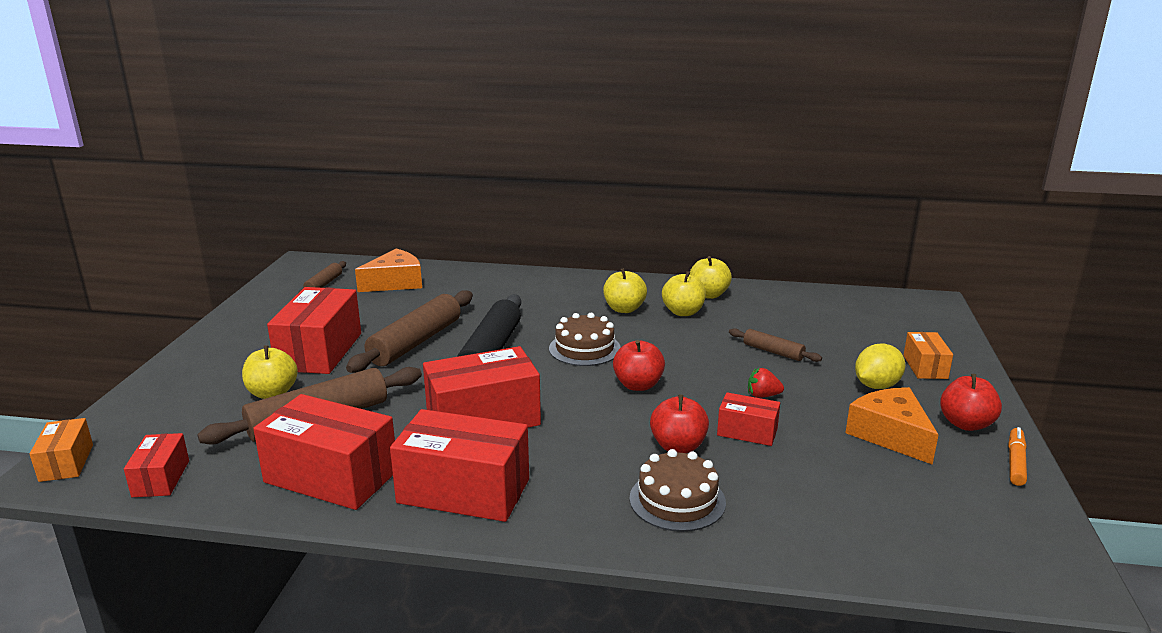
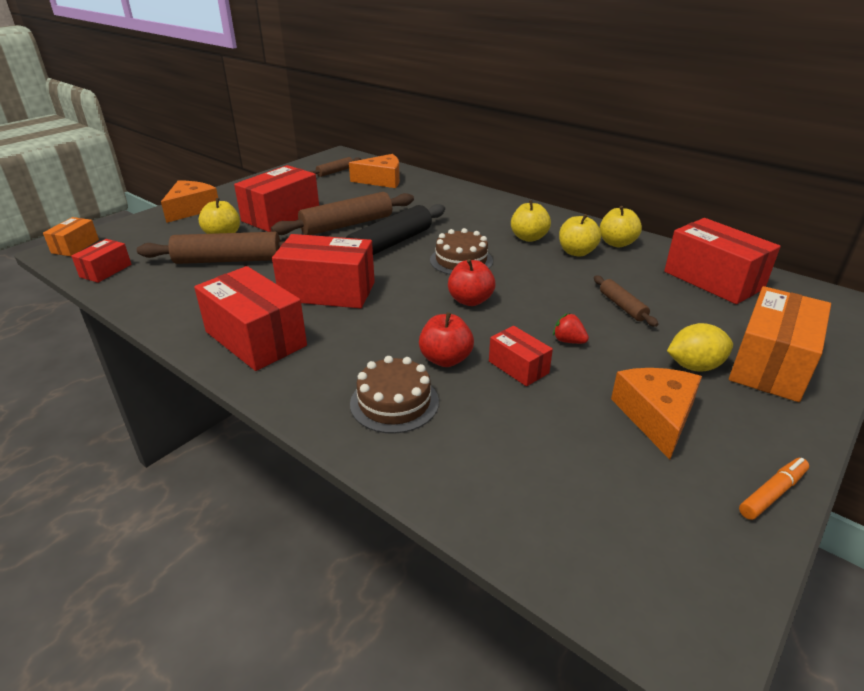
camera: 30 degrees right, 10 degrees up
red box [253,394,395,510] -> red box moved to [664,218,781,304]
orange box [903,332,953,379] -> orange box [729,286,831,402], size x1.90
red apple [940,374,1002,431] -> none
none -> orange cheese [161,181,218,223]

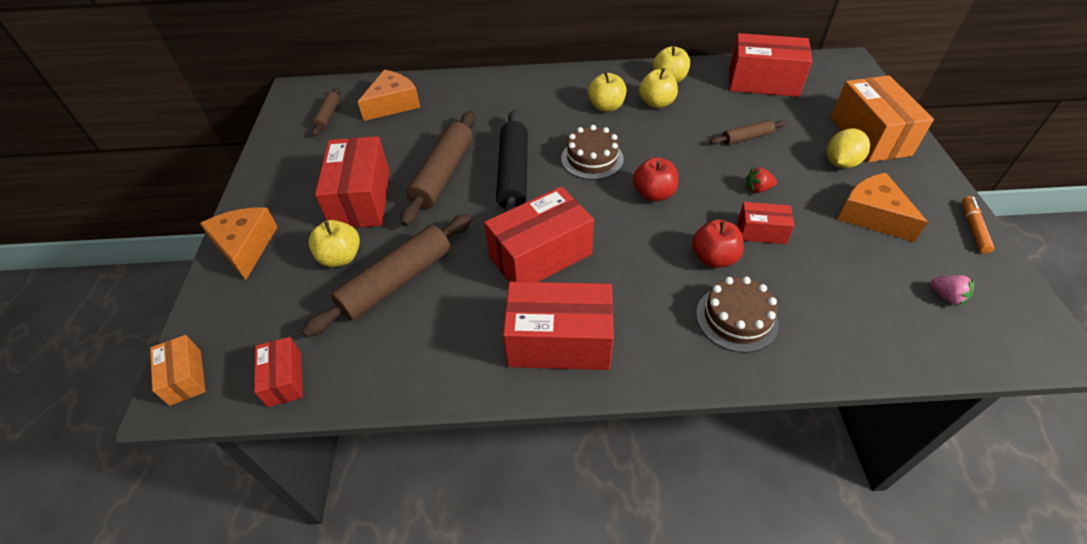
camera: 40 degrees left, 15 degrees up
brown rolling pin [594,276,658,327] -> brown rolling pin turned 45 degrees counterclockwise [710,120,786,145]
none -> pink strawberry [931,275,974,306]

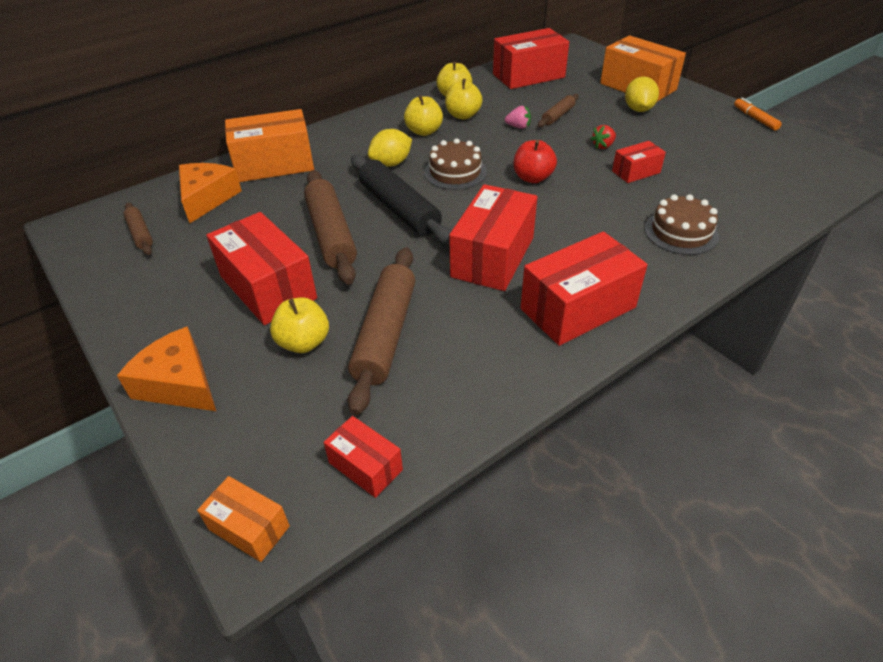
camera: 35 degrees left, 5 degrees down
red apple [692,219,744,268] -> none
orange cheese [837,173,928,242] -> none
pink strawberry [931,275,974,306] -> pink strawberry moved to [505,106,531,129]
none -> orange box [225,109,314,182]
none -> yellow lemon [368,129,412,166]

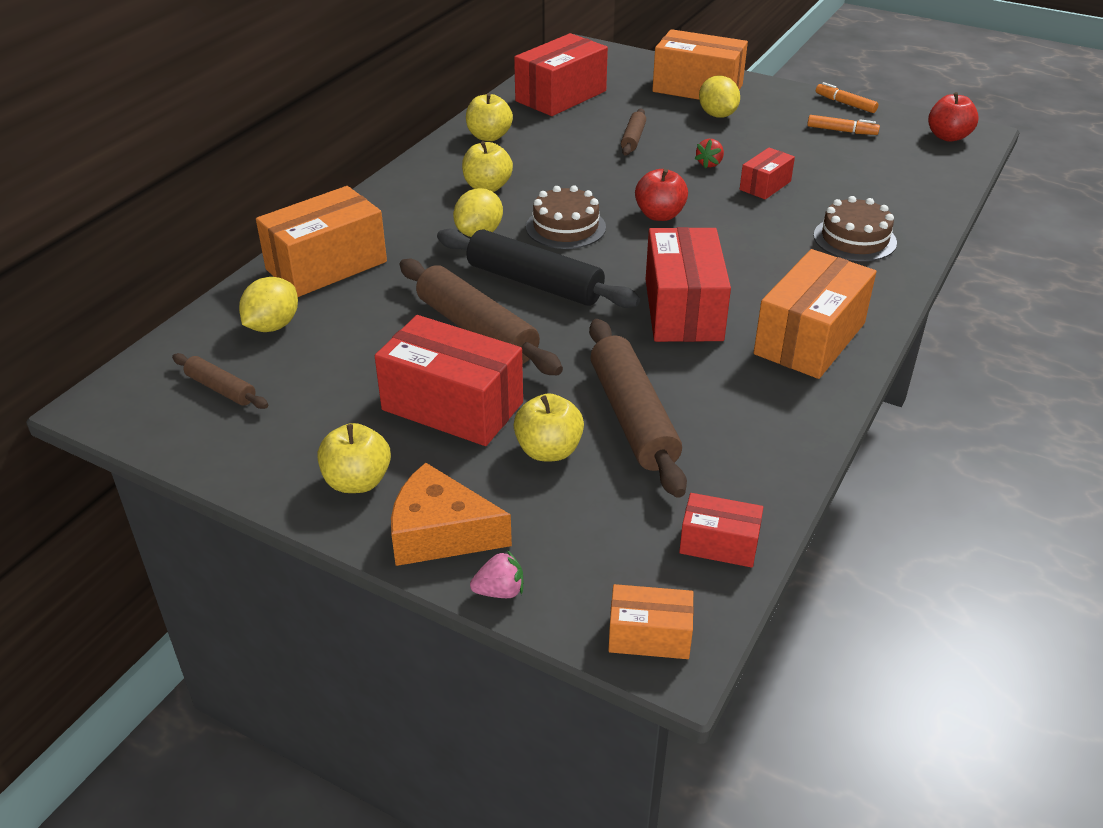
camera: 25 degrees left, 5 degrees down
orange cheese [179,163,242,223] -> yellow lemon [239,277,298,332]
yellow apple [445,79,483,119] -> yellow apple moved to [317,423,391,493]
pink strawberry [505,106,531,129] -> pink strawberry moved to [470,550,523,598]
red box [520,231,648,346] -> orange box [754,249,876,379]
none -> orange marker [807,115,880,135]
none -> red apple [928,92,979,142]

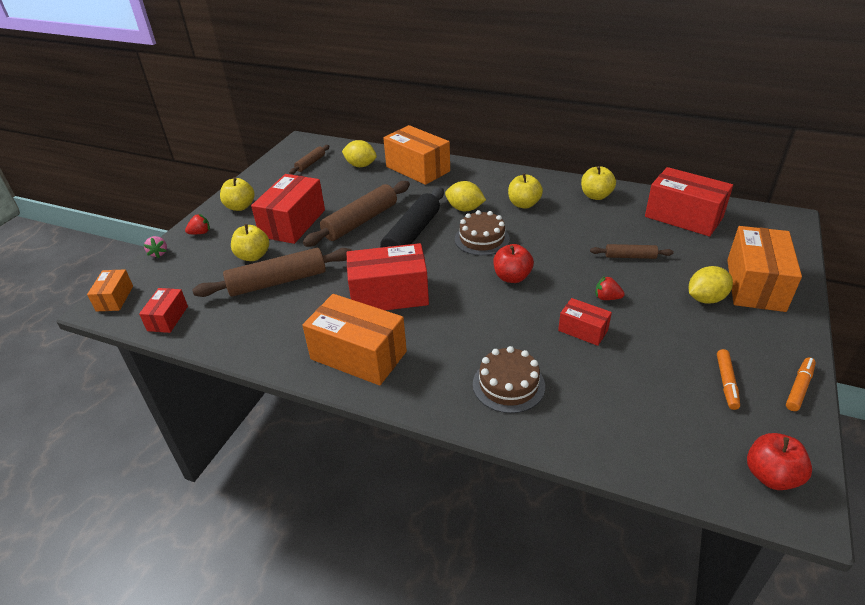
camera: 85 degrees right, 0 degrees up
orange cheese [391,463,512,566] -> red strawberry [185,214,210,234]

